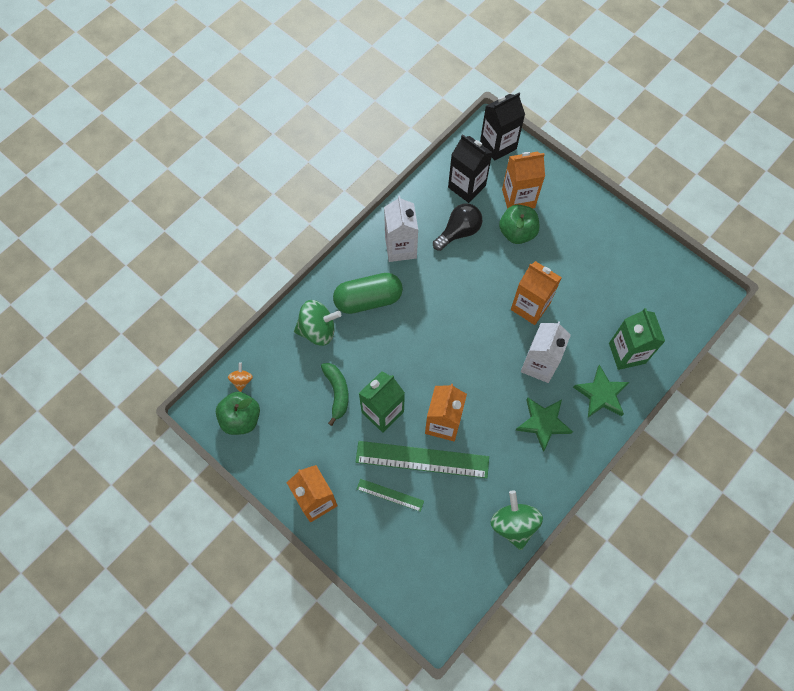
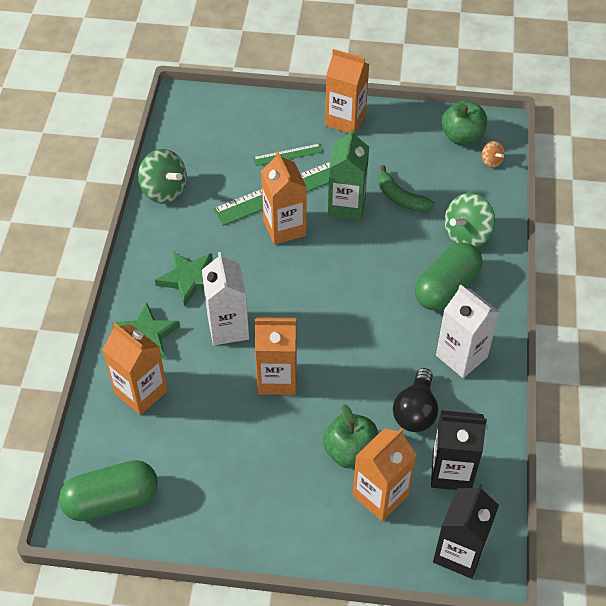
camera: 145 degrees right, 15 degrees down
green carton [609,308,665,370] -> orange carton [102,322,168,415]
none -> green capsule [59,460,158,521]

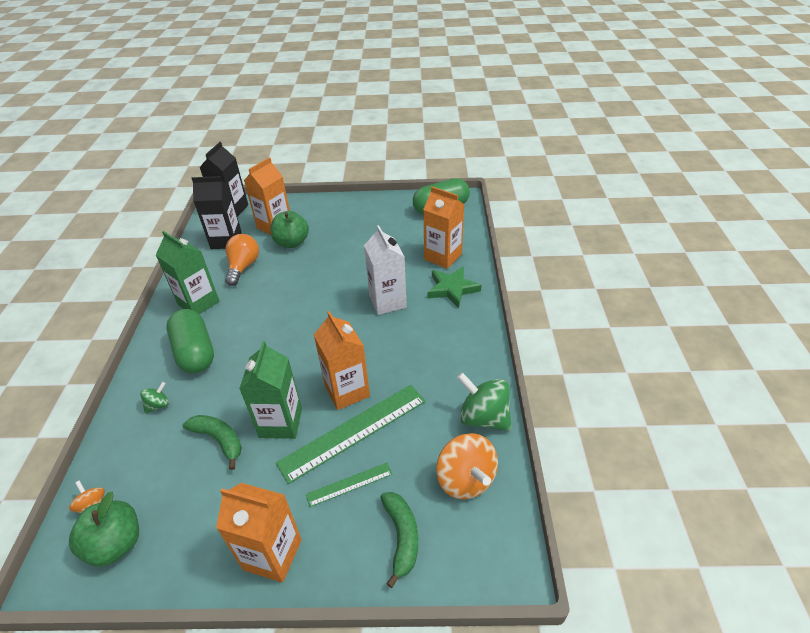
camera: 175 degrees right, 10 degrees down
green star [155,251,213,307] -> none
orange carton [255,317,297,395] -> none
black light bulb [393,368,438,432] -> orange light bulb [225,234,259,286]
green capsule [415,242,483,311] -> green capsule turned 60 degrees counterclockwise [166,309,214,373]
white carton [436,285,499,378] -> green carton [156,231,219,314]
green spinning top [445,193,495,248] -> green spinning top [140,382,169,414], size x0.51
none -> green banana [380,492,418,588]
none -> orange spinning top [436,433,498,499]

